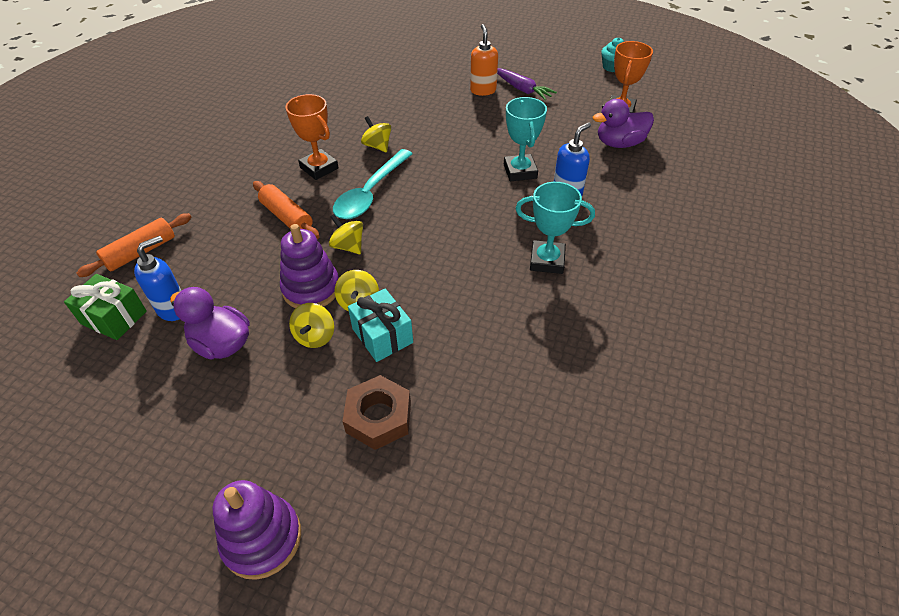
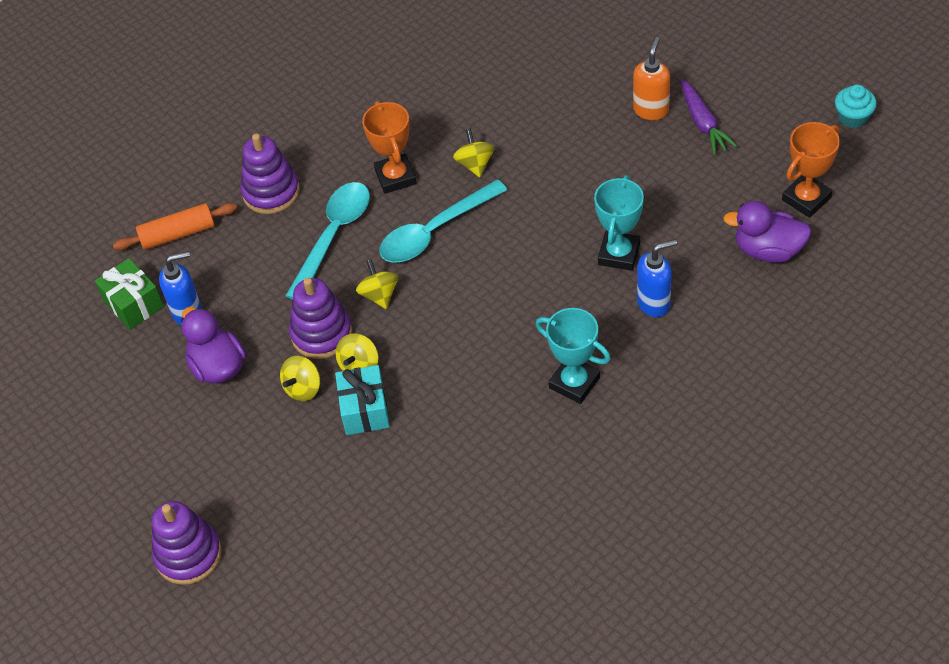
camera: 30 degrees right, 5 degrees up
orange rolling pin [253,181,320,239] -> turquoise spoon [285,182,370,300]
brown nut [342,375,411,450] -> none
none -> purple stacking toy [240,133,300,214]

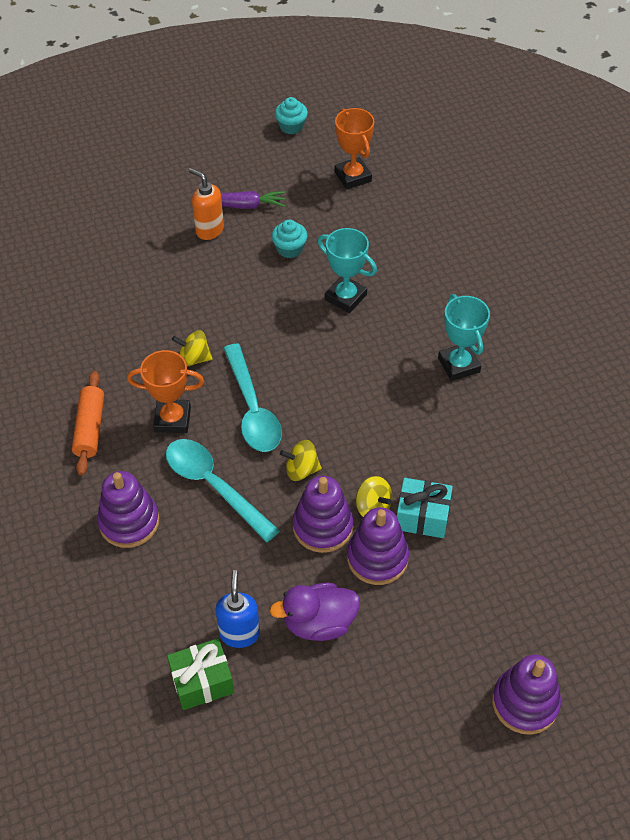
camera: 75 degrees left, 0 degrees up
orange rolling pin [113,203,237,250] -> orange rolling pin moved to [72,371,104,475]
yellow spinning top [280,356,320,401] -> purple stacking toy [347,507,409,585]
turquoise trophy [536,308,611,404] -> turquoise trophy turned 75 degrees counterclockwise [438,294,490,381]
blue soap dispenser [637,239,677,317] -> none
purple duck [723,201,812,263] -> none
none -> turquoise cupcake [272,220,307,258]

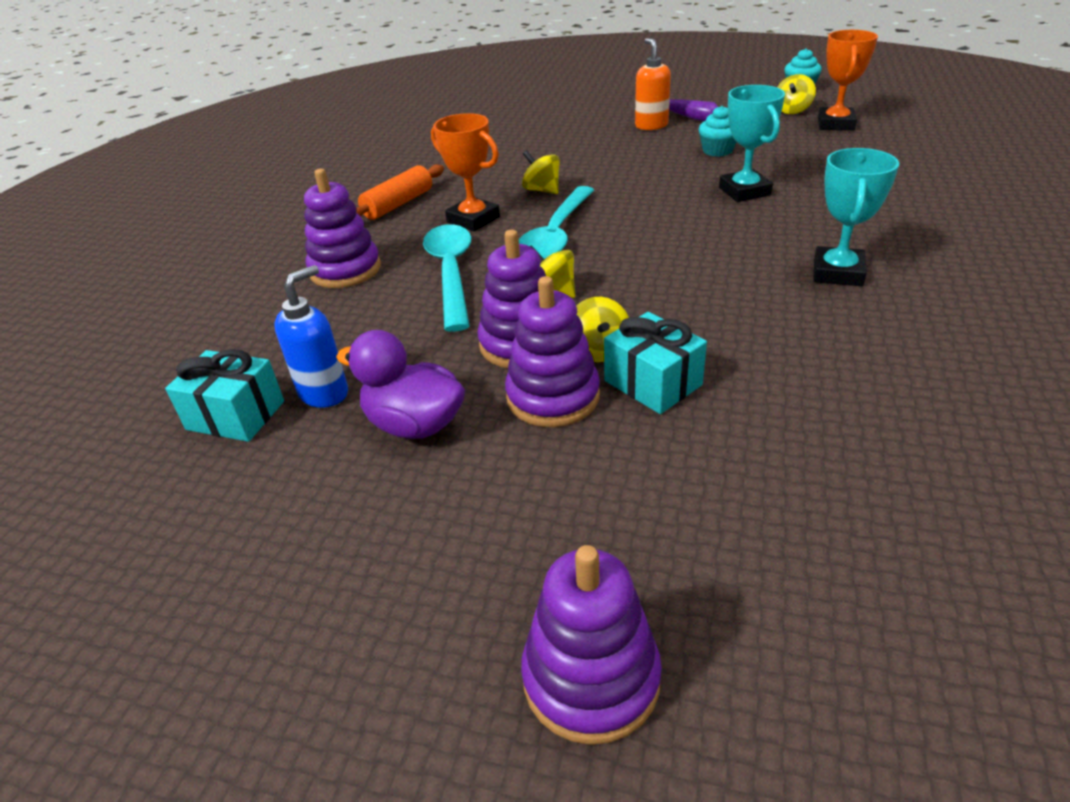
camera: 40 degrees right, 15 degrees down
green gift [167,638,234,710] -> turquoise gift [165,349,284,442]
none -> yellow spinning top [777,74,816,114]

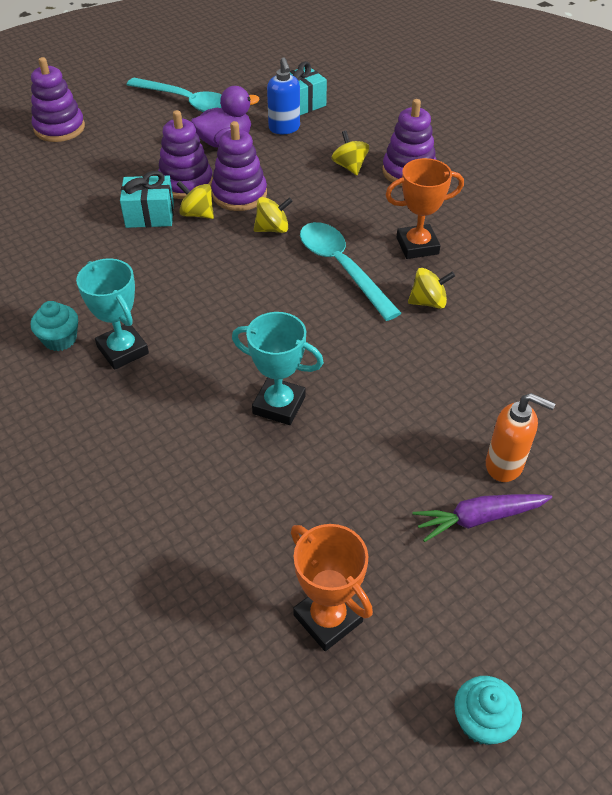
camera: 125 degrees right, 10 degrees up
orange rolling pin [356,164,444,220] -> none
turquoise spoon [423,224,472,332] -> turquoise spoon moved to [126,78,222,112]
turquoise cupcake [699,106,736,157] -> turquoise cupcake moved to [31,301,78,351]
yellow spinning top [777,74,816,114] -> yellow spinning top moved to [331,130,369,175]

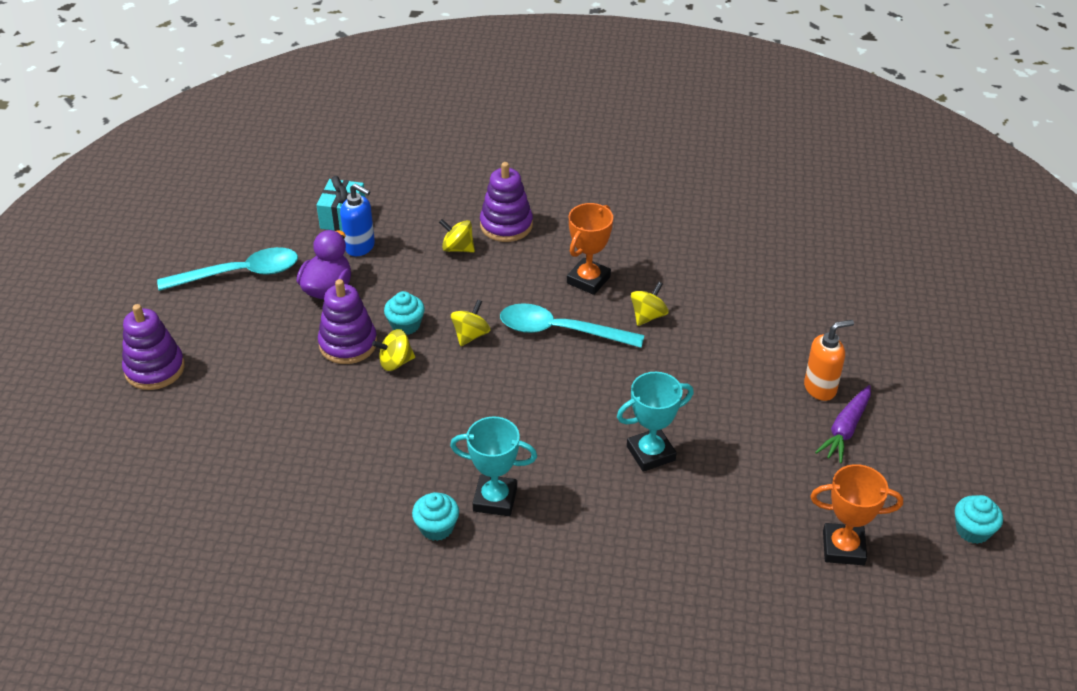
camera: 45 degrees left, 5 degrees down
turquoise gift [120,171,174,228] -> none
purple stacking toy [211,121,267,211] -> turquoise cupcake [384,291,425,335]

